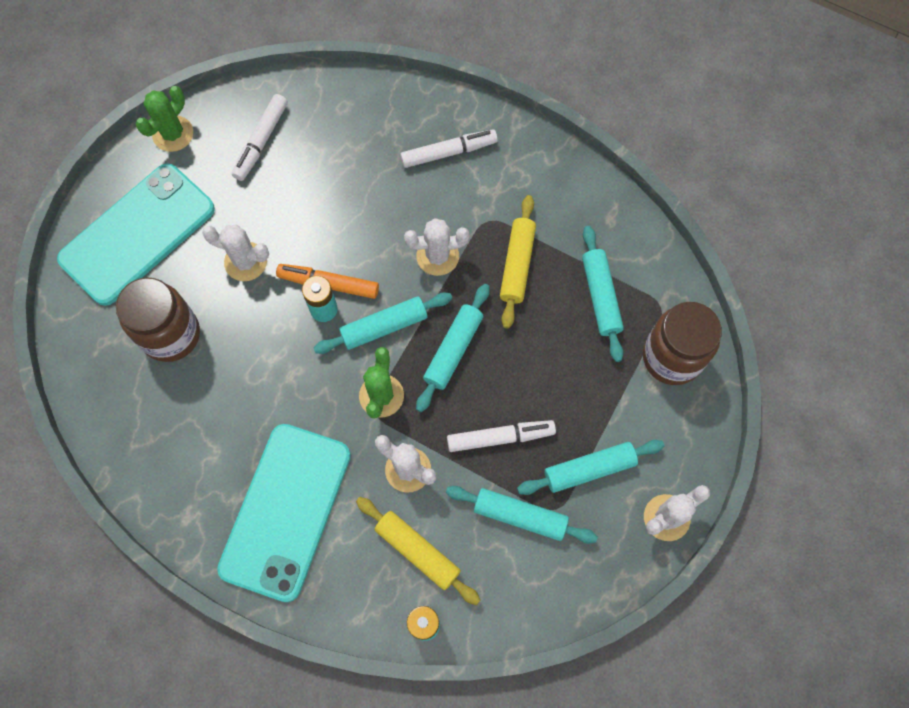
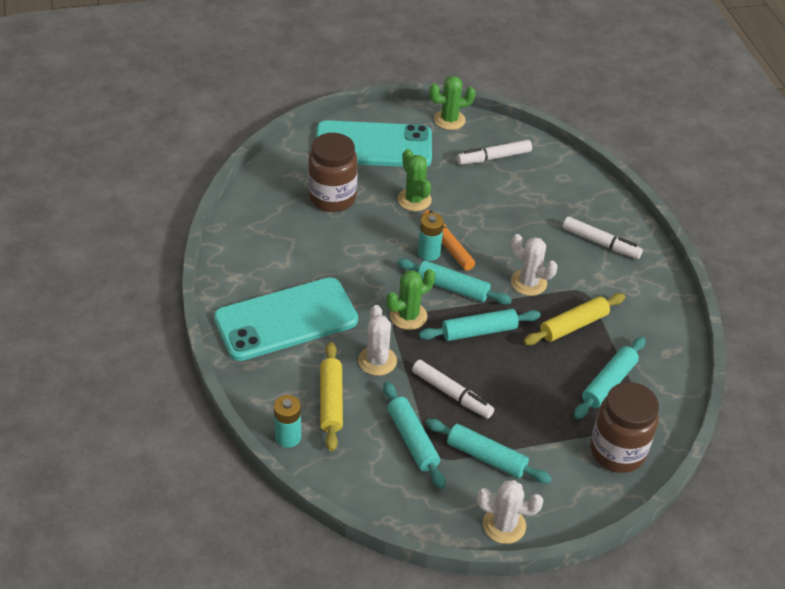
camera: 45 degrees right, 25 degrees down
white cactus [202,224,269,281] -> green cactus [398,149,432,211]

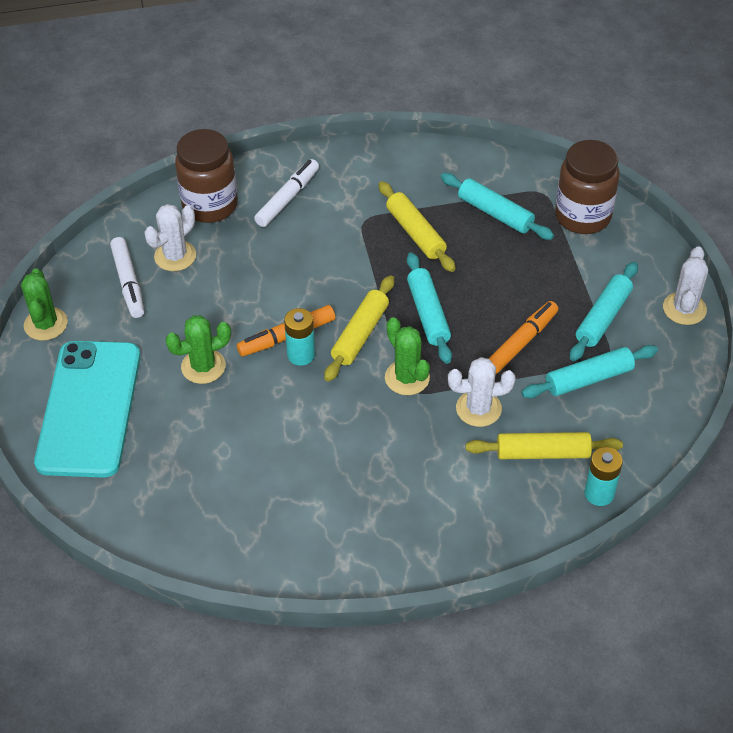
camera: 85 degrees left, 5 degrees up
turquoise phone [214,277,358,361] -> none
brown jar [308,133,358,212] -> brown jar moved to [175,129,238,223]
turquoise rolling pin [397,258,512,304] -> yellow rolling pin [324,275,394,382]
white marker [412,360,494,419] -> orange marker [488,301,558,374]
white cactus [511,234,557,296] -> white cactus moved to [144,204,196,271]

